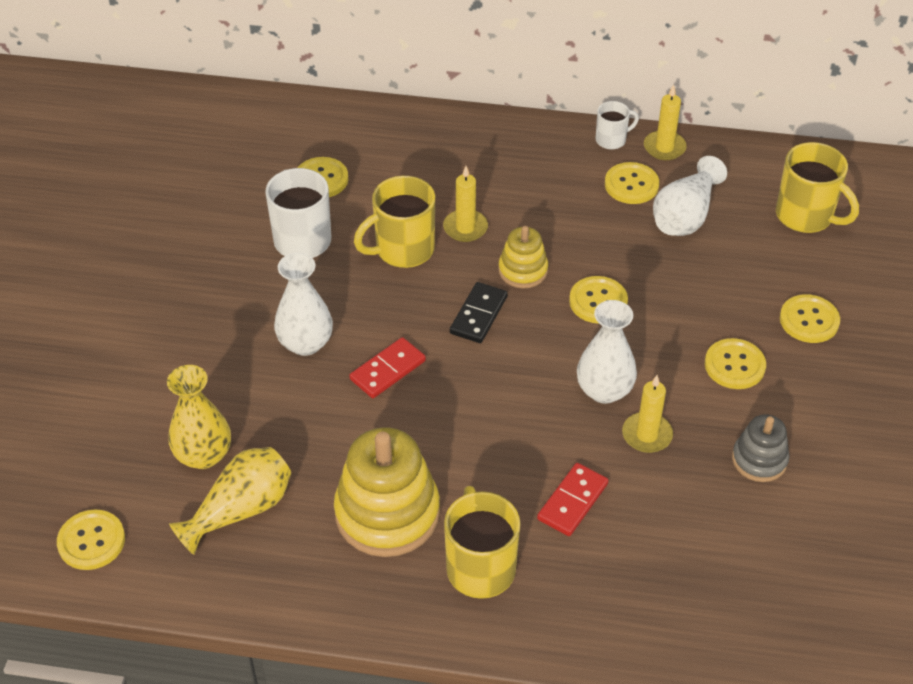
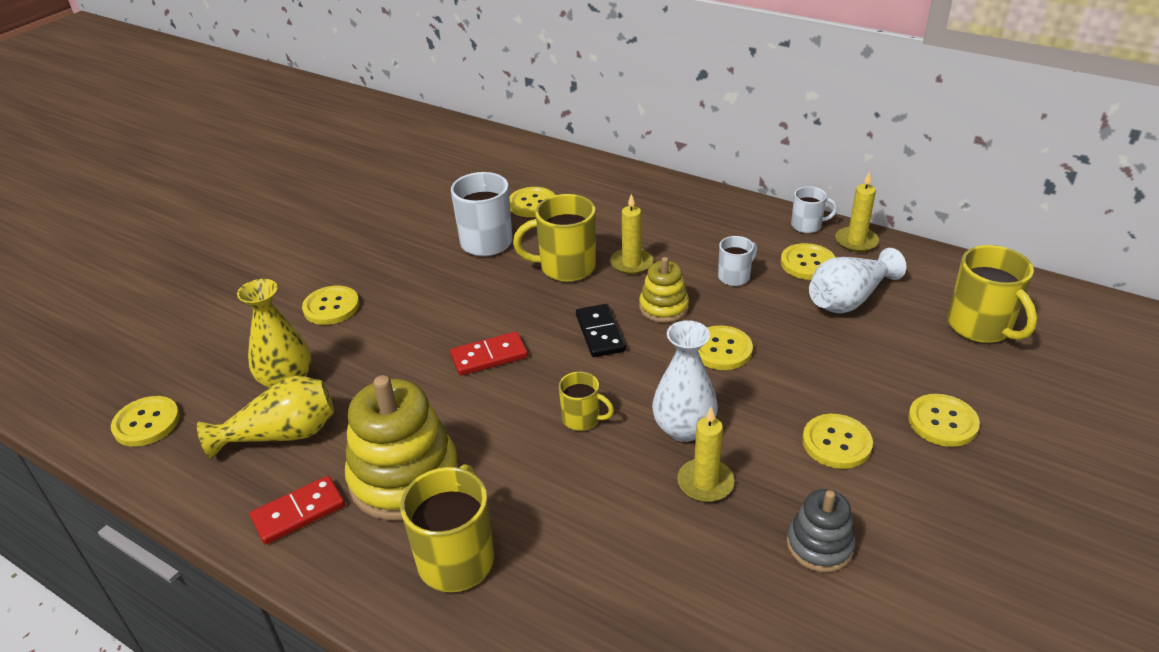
camera: 25 degrees right, 10 degrees down
white vase [274,253,333,356] -> none
black domino [450,282,508,343] -> black domino turned 60 degrees counterclockwise [576,304,626,357]
red domino [537,463,609,536] -> red domino moved to [250,476,345,545]
none -> yellow button [302,286,359,325]
none -> yellow mug [559,372,614,431]
none -> white mug [718,236,757,286]

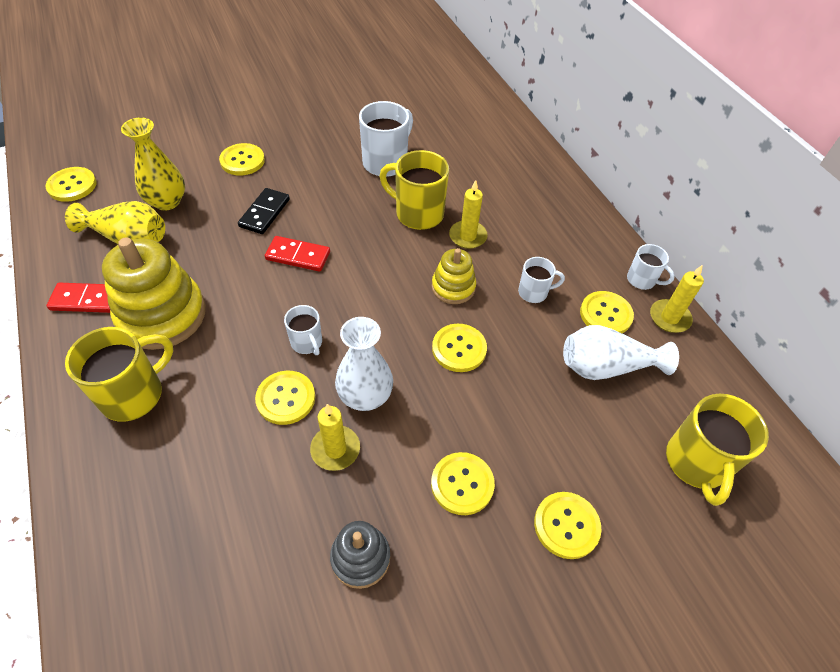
camera: 30 degrees right, 15 degrees up
yellow button [509,187,555,217] -> yellow button moved to [255,371,315,425]
yellow mug [559,372,614,431] -> white mug [284,305,322,355]
black domino [576,304,626,357] -> black domino moved to [238,188,290,234]

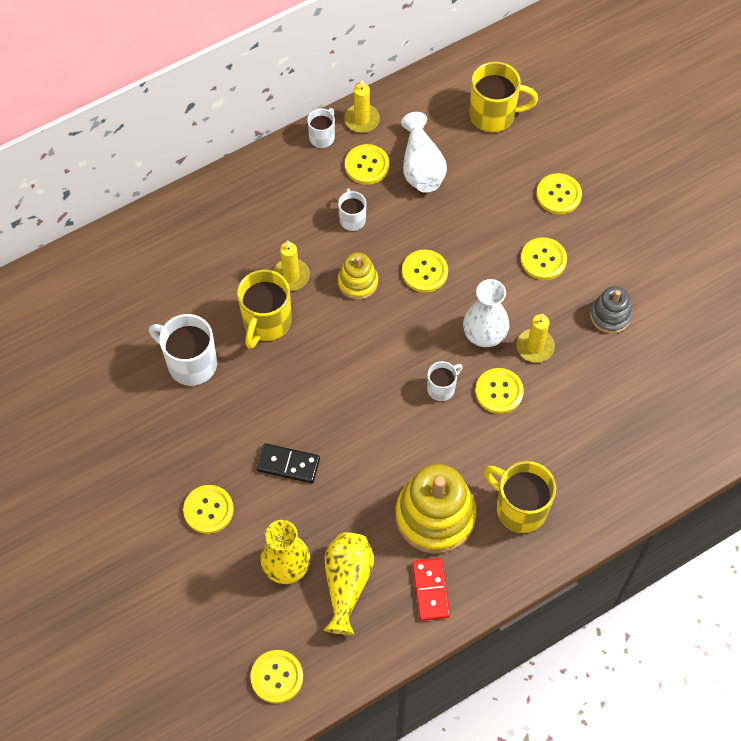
camera: 95 degrees left, 10 degrees up
red domino [265,236,330,272] -> none

